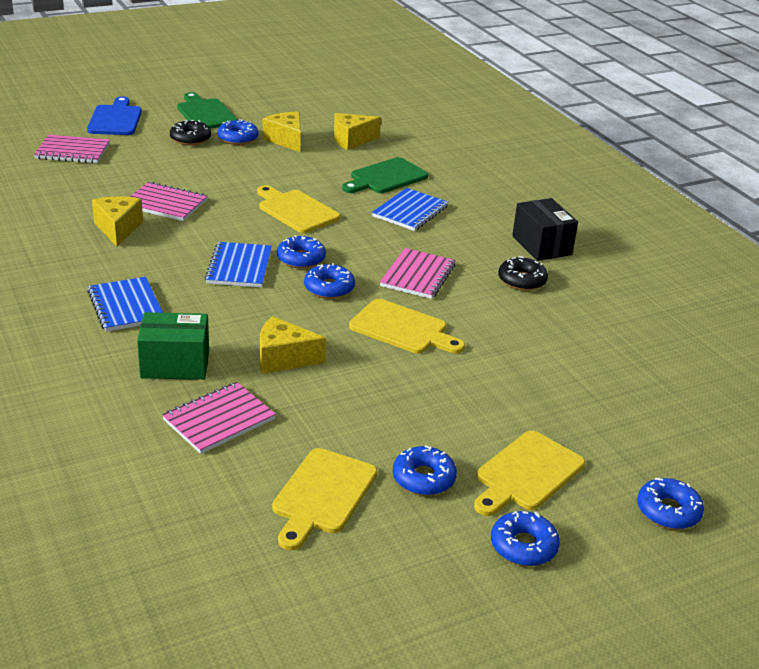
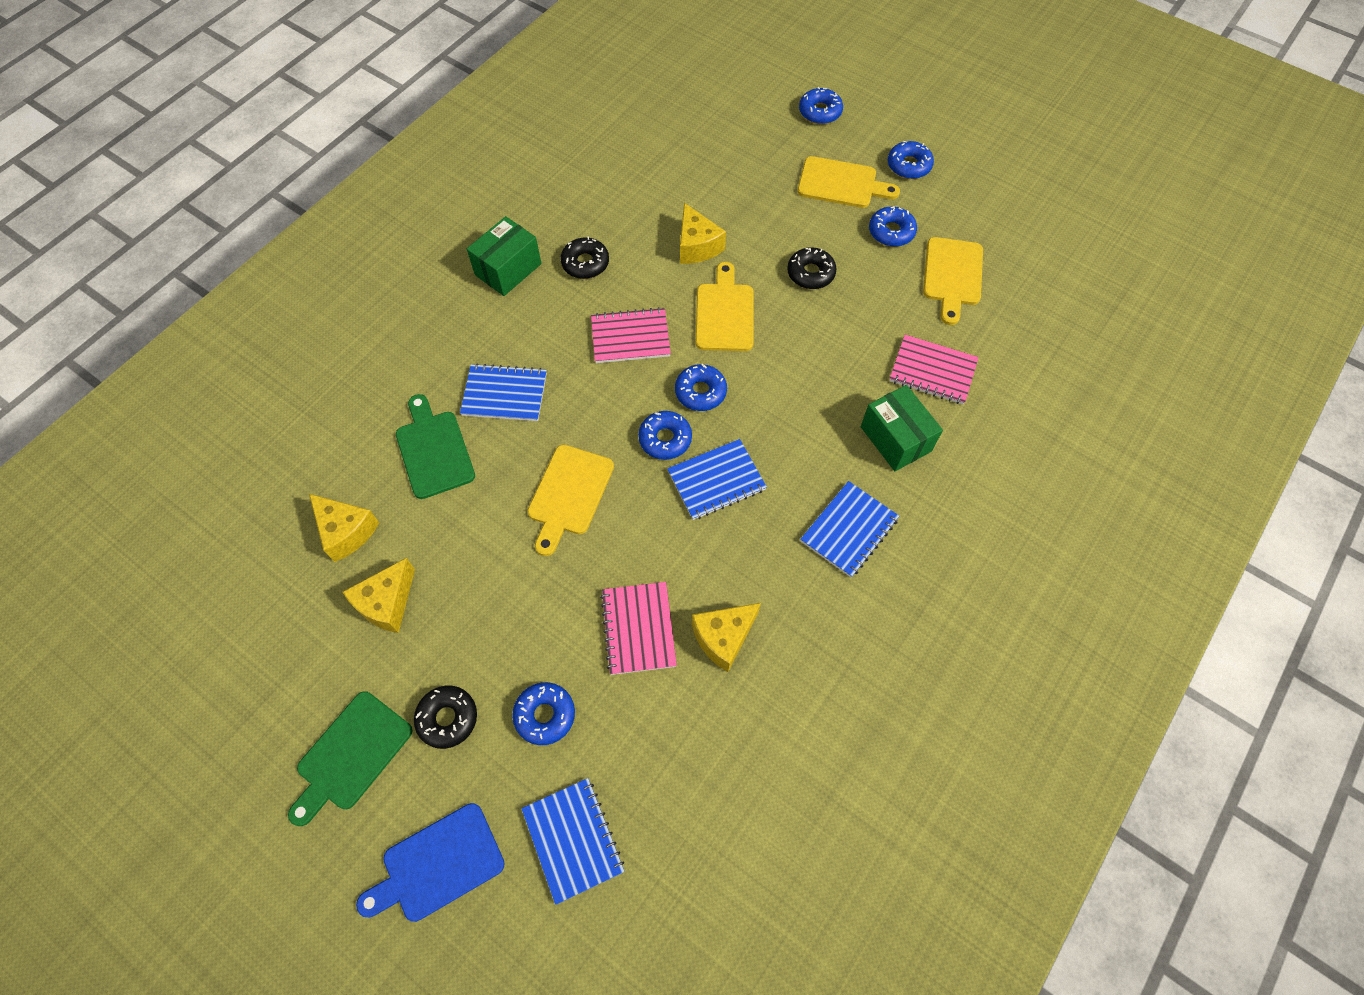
camera: 115 degrees left, 30 degrees up
pink notebook [34,135,110,163] -> blue notebook [521,778,625,905]
blue donut [218,119,259,145] -> blue donut moved to [512,682,575,745]
yellow cheese [260,316,326,373] -> yellow cheese moved to [680,203,726,264]
yellow cutting board [272,448,377,550] -> yellow cutting board turned 105 degrees clockwise [923,237,983,325]
green cutting board [342,157,428,193] -> green cutting board turned 135 degrees counterclockwise [396,394,475,499]
black box [512,198,578,261] -> green box [467,216,542,296]
none -> black donut [787,247,837,289]

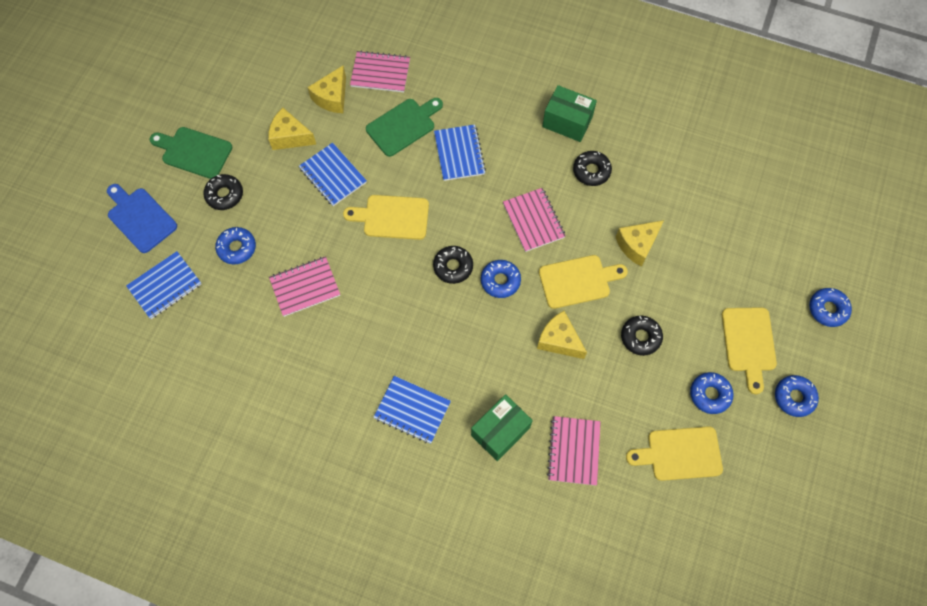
camera: 75 degrees right, 5 degrees up
blue donut [638,411,692,460] -> black donut [433,246,473,284]
blue notebook [667,439,767,520] -> blue notebook moved to [299,143,367,206]
yellow cheese [692,603,761,672] -> yellow cheese moved to [537,311,587,359]
none -> pink notebook [350,50,410,92]

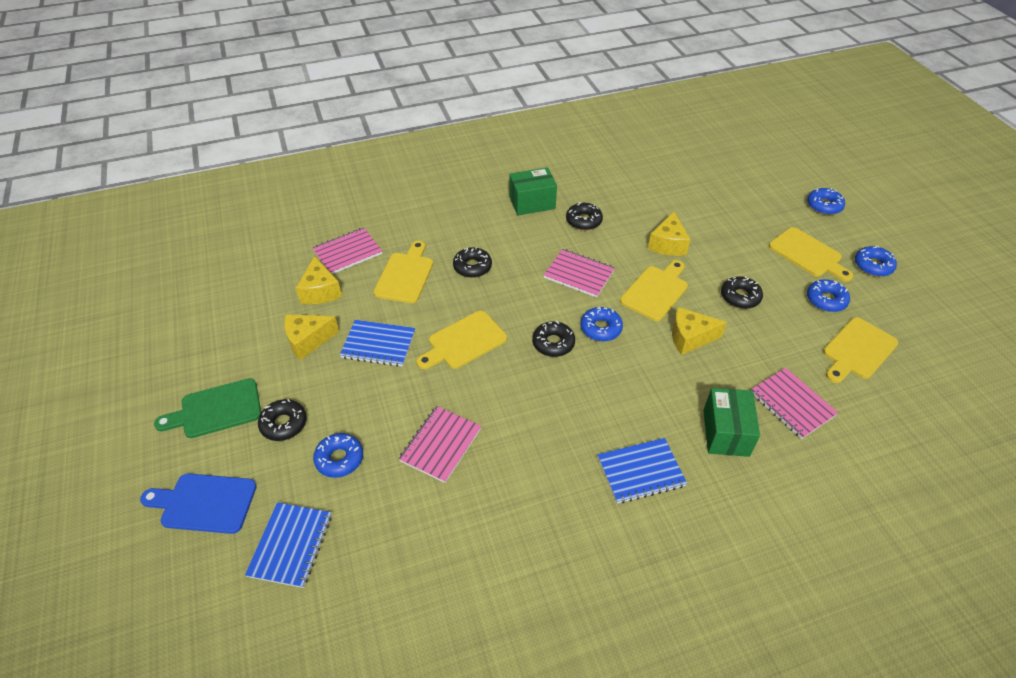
camera: 40 degrees left, 20 degrees down
green cutting board [366,98,443,157] -> yellow cutting board [374,241,433,303]
blue notebook [434,124,486,181] -> black donut [453,247,492,278]

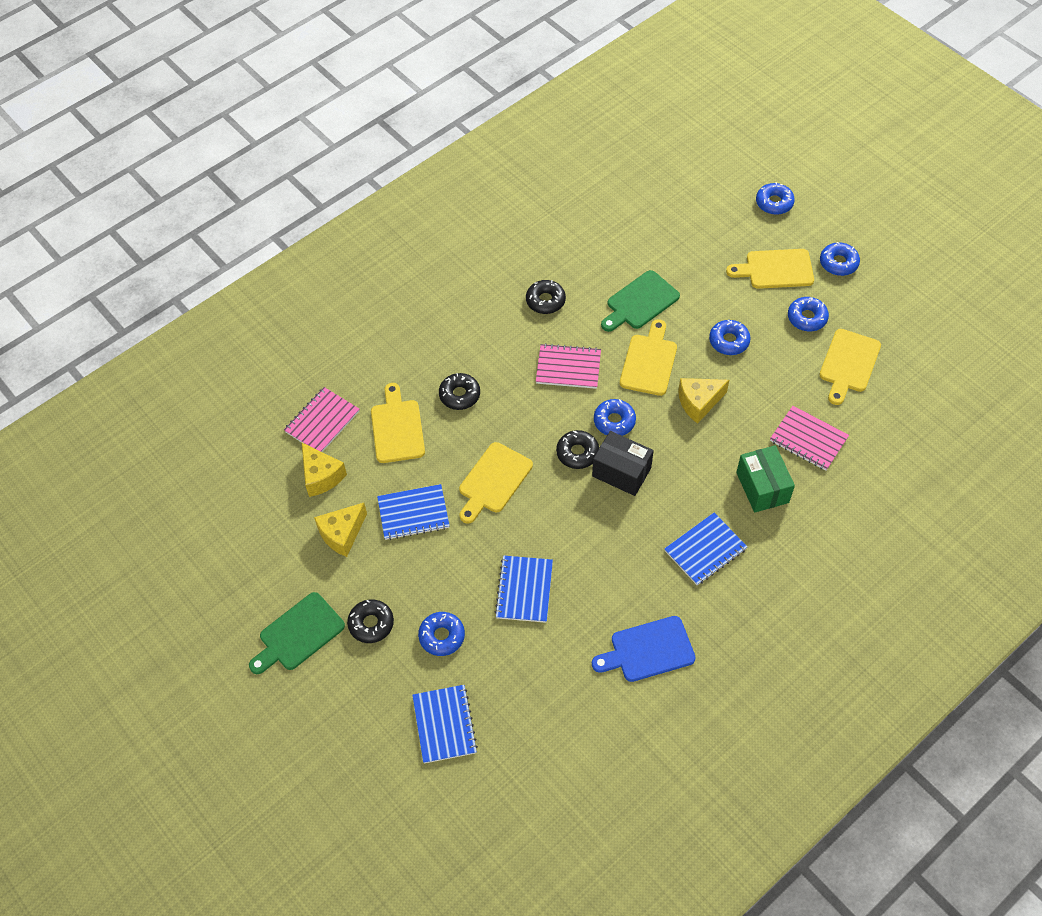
camera: 20 degrees left, 10 degrees up
blue cutting board [140,473,257,534] -> blue cutting board moved to [592,616,696,682]
pink notebook [399,406,481,483] -> blue notebook [495,555,553,623]
green box [509,167,557,215] -> none
yellow cheese [648,212,691,256] -> green cutting board [601,270,680,332]
black donut [721,276,763,309] -> blue donut [709,320,751,355]
yellow cutting board [769,227,853,282] -> yellow cutting board turned 150 degrees clockwise [726,249,814,289]
none -> black box [592,431,654,496]

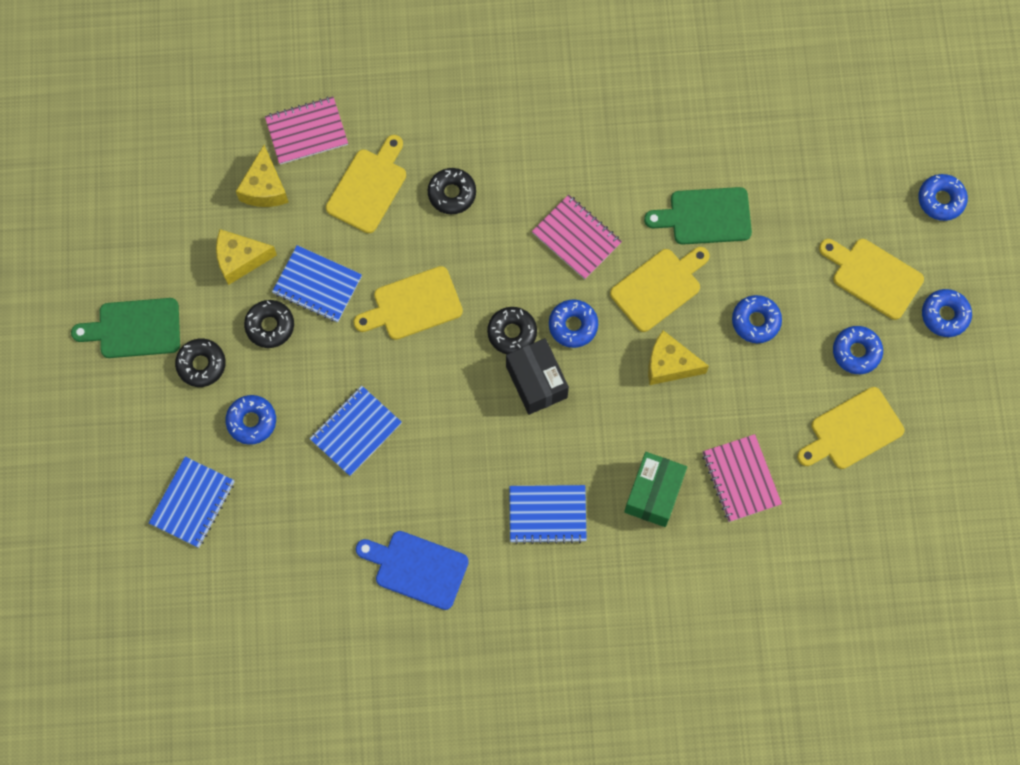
camera: 35 degrees right, 15 degrees up
black donut [526,280,566,314] -> black donut moved to [244,300,294,348]

